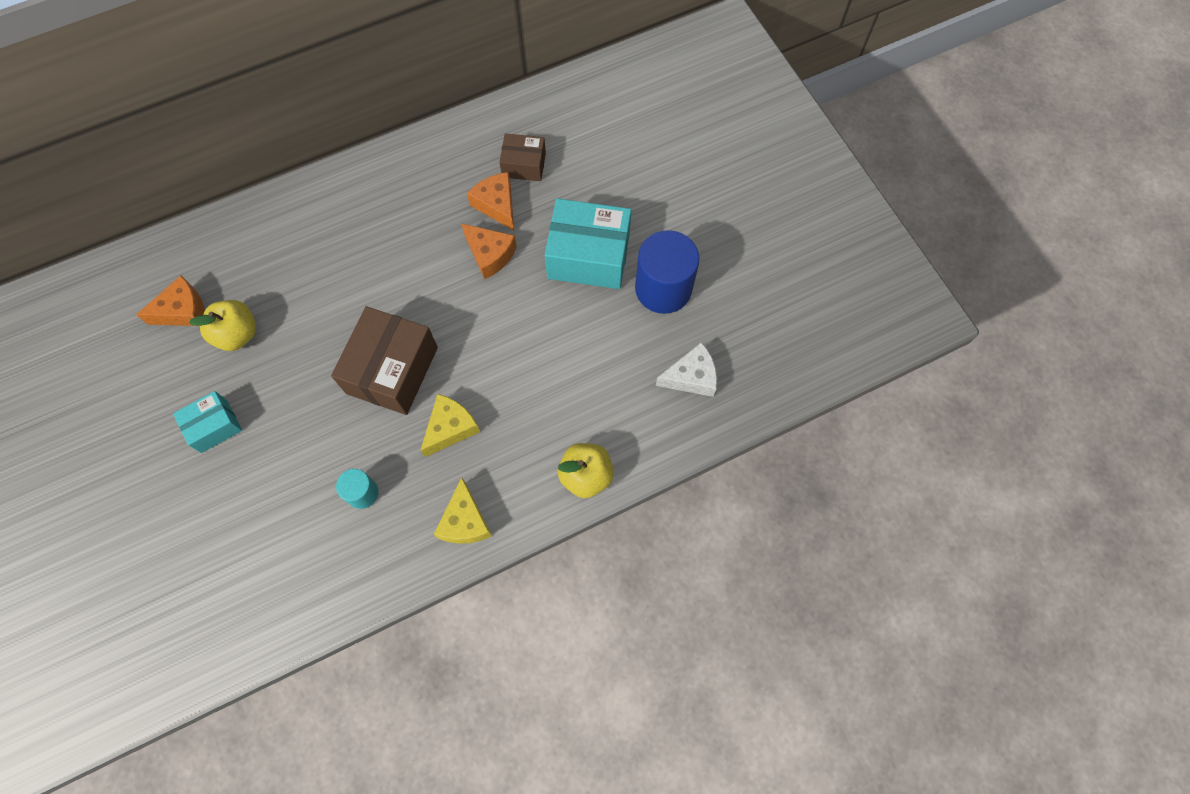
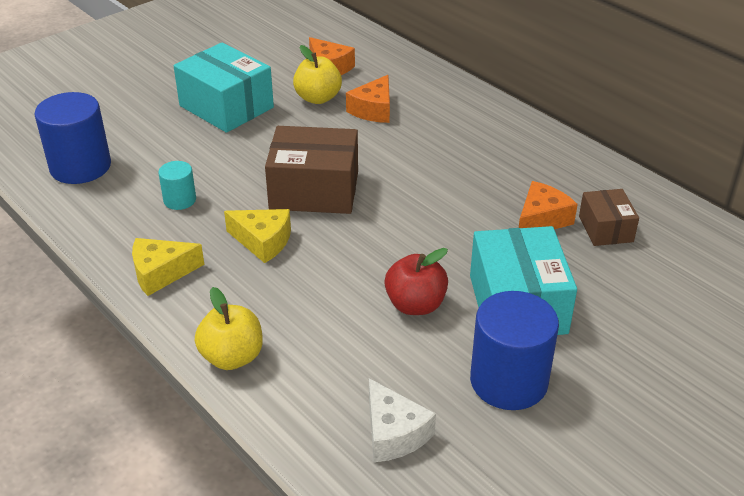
camera: 75 degrees right, 30 degrees down
turquoise box [173,391,242,453] -> turquoise box [174,42,274,133], size x1.79
orange cheese [461,223,517,279] -> orange cheese moved to [346,75,390,123]
none -> blue cylinder [34,92,111,184]
none -> red apple [385,248,448,315]

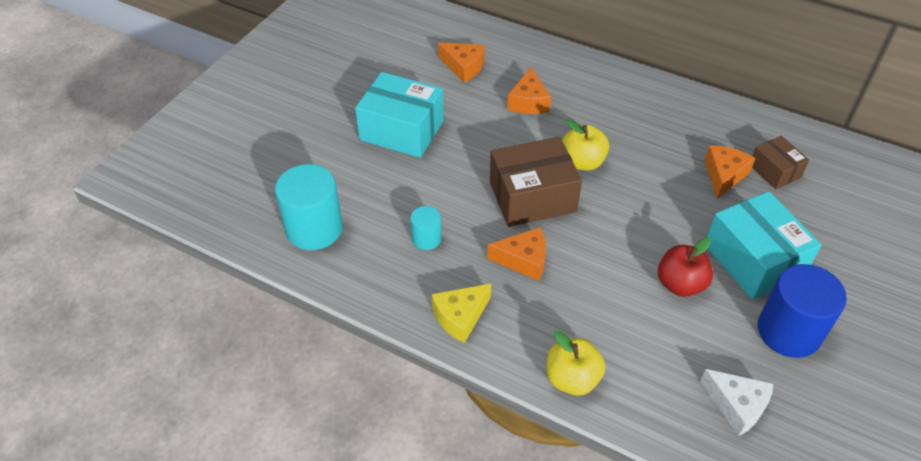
camera: 20 degrees left, 10 degrees up
blue cylinder [34,92,111,184] -> turquoise cylinder [275,164,343,250]
yellow cheese [224,209,291,263] -> orange cheese [487,227,546,281]
yellow apple [293,45,342,104] -> yellow apple moved to [562,119,609,171]

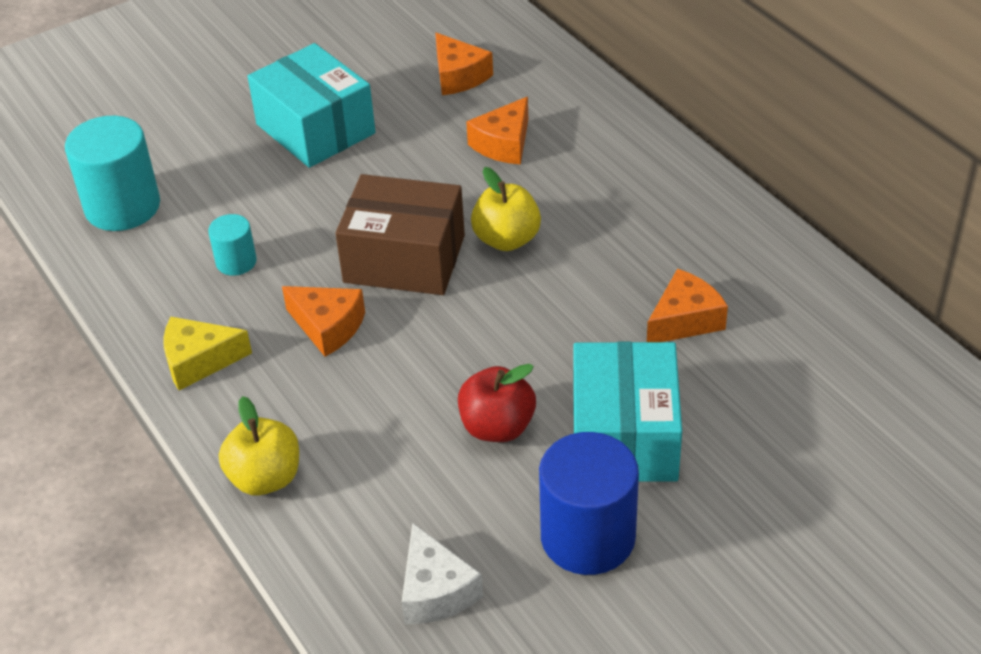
camera: 30 degrees right, 5 degrees down
brown box [752,136,809,189] -> none

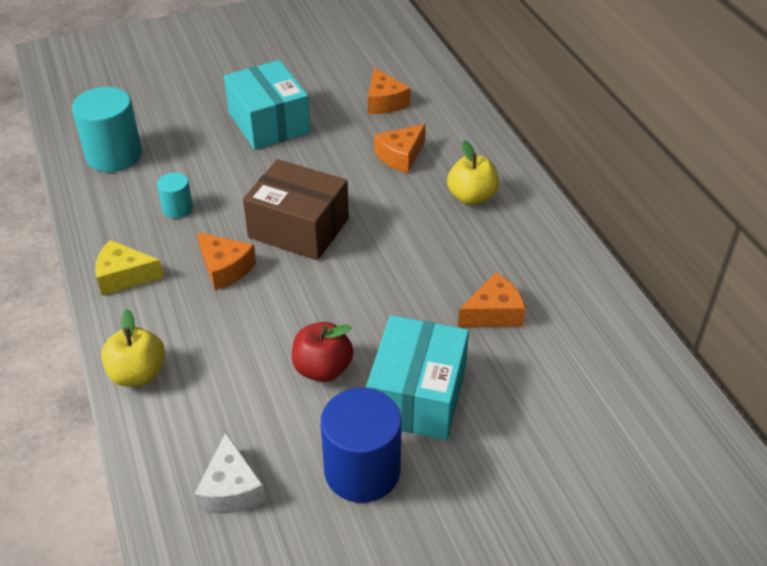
camera: 10 degrees right, 0 degrees up
yellow apple [471,167,541,251] -> yellow apple moved to [447,140,499,205]

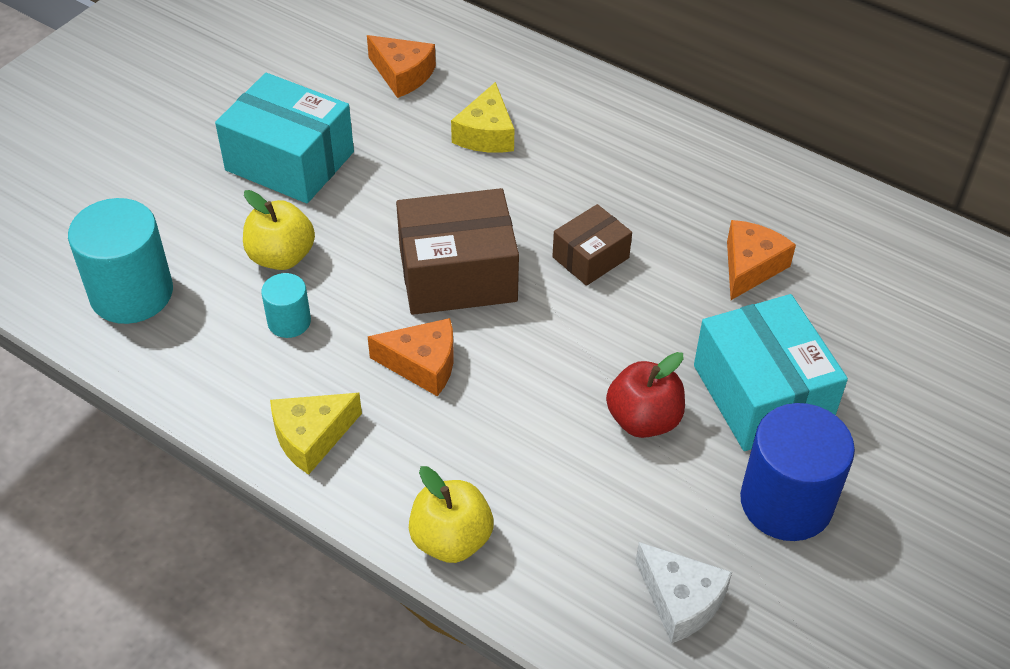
camera: 35 degrees left, 5 degrees up
orange cheese [374,124,426,173] -> yellow cheese [451,82,514,153]
yellow apple [447,140,499,205] -> yellow apple moved to [243,190,315,270]
none -> brown box [552,204,632,286]

